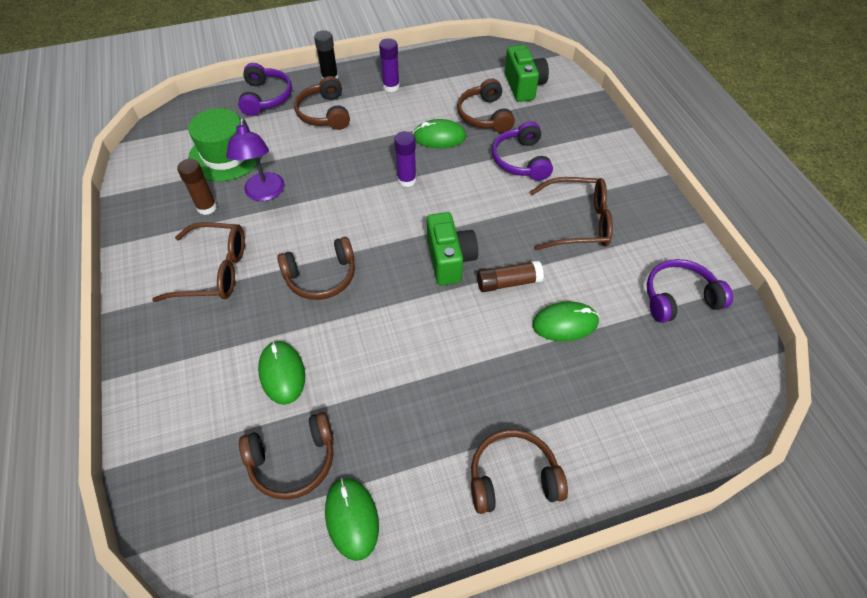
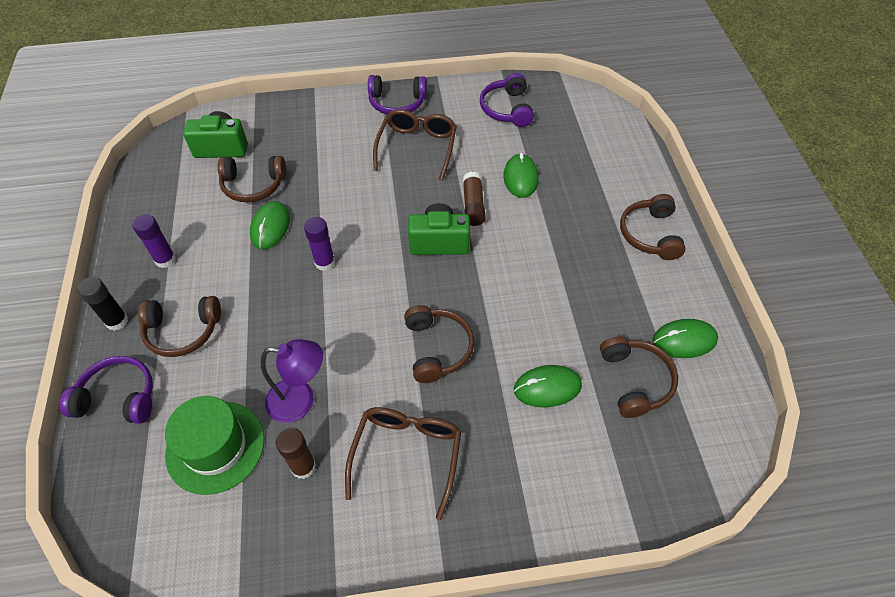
camera: 80 degrees left, 0 degrees up
purple headphones [492,121,553,181] -> purple headphones moved to [368,75,427,115]

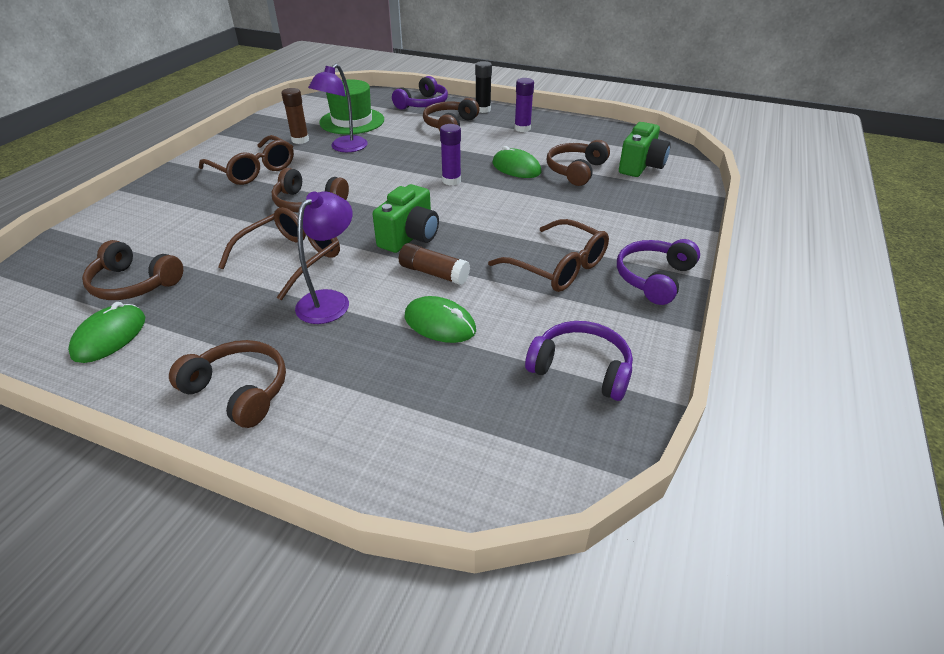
camera: 120 degrees right, 15 degrees down
green mouse [514,365,582,408] -> none
none -> brown glasses [218,207,340,300]
none -> purple lamp [295,191,353,324]

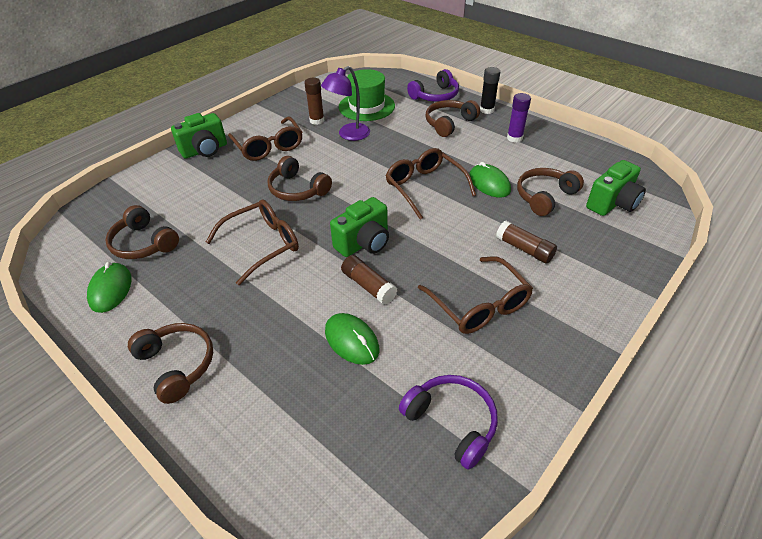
camera: 20 degrees right, 5 degrees up
green mouse [68,302,145,363] -> green mouse turned 45 degrees counterclockwise [87,262,132,313]
purple lamp [295,191,353,324] -> none
purple glue stick [440,124,461,185] -> brown glasses [386,148,476,219]
purple headphones [617,239,700,305] -> none
none -> green camera [171,113,227,159]
none -> brown glue stick [496,221,557,264]

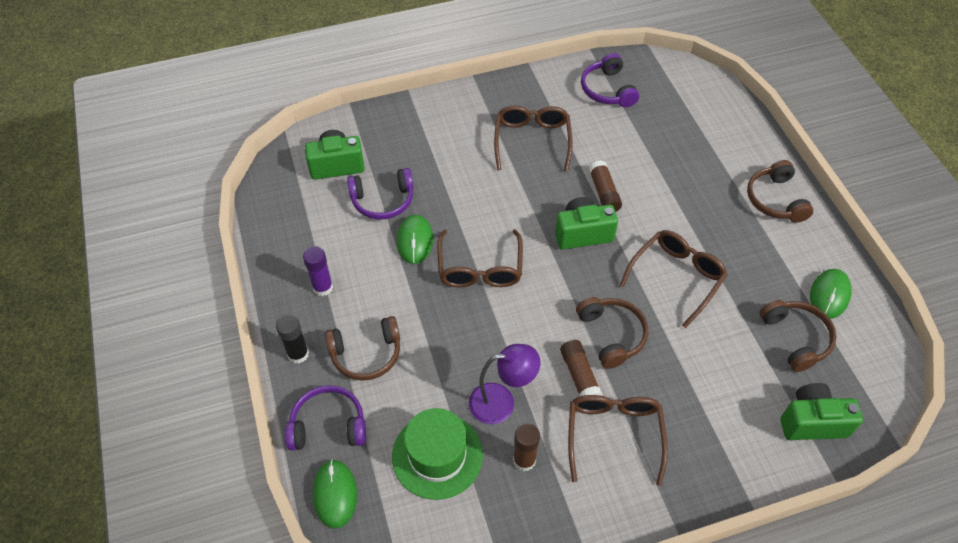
camera: 150 degrees left, 10 degrees up
green camera [171,113,227,159] -> green camera moved to [780,383,863,440]
brown glasses [206,199,299,285] -> brown glasses turned 135 degrees clockwise [620,230,728,328]
green mouse [325,313,379,365] -> green mouse moved to [313,459,357,529]
brown glue stick [496,221,557,264] -> brown glue stick moved to [560,340,603,397]
brown headphones [517,168,584,216] -> purple headphones [347,168,413,220]

